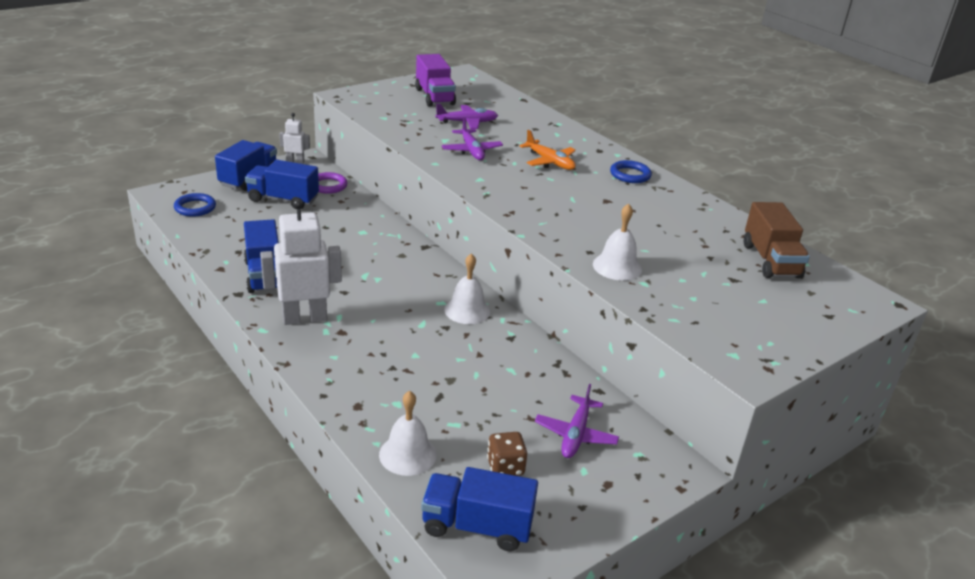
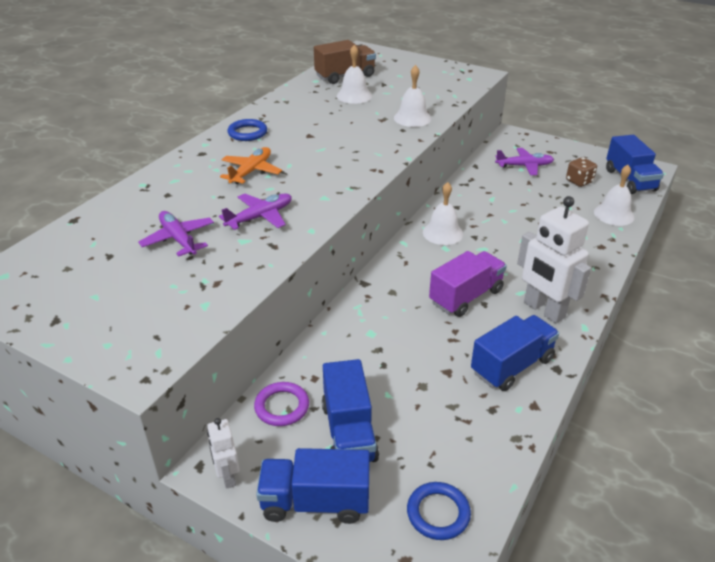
camera: 110 degrees left, 5 degrees up
purple truck [415,54,456,107] -> purple truck moved to [429,251,507,317]
none -> white bell [337,45,372,104]

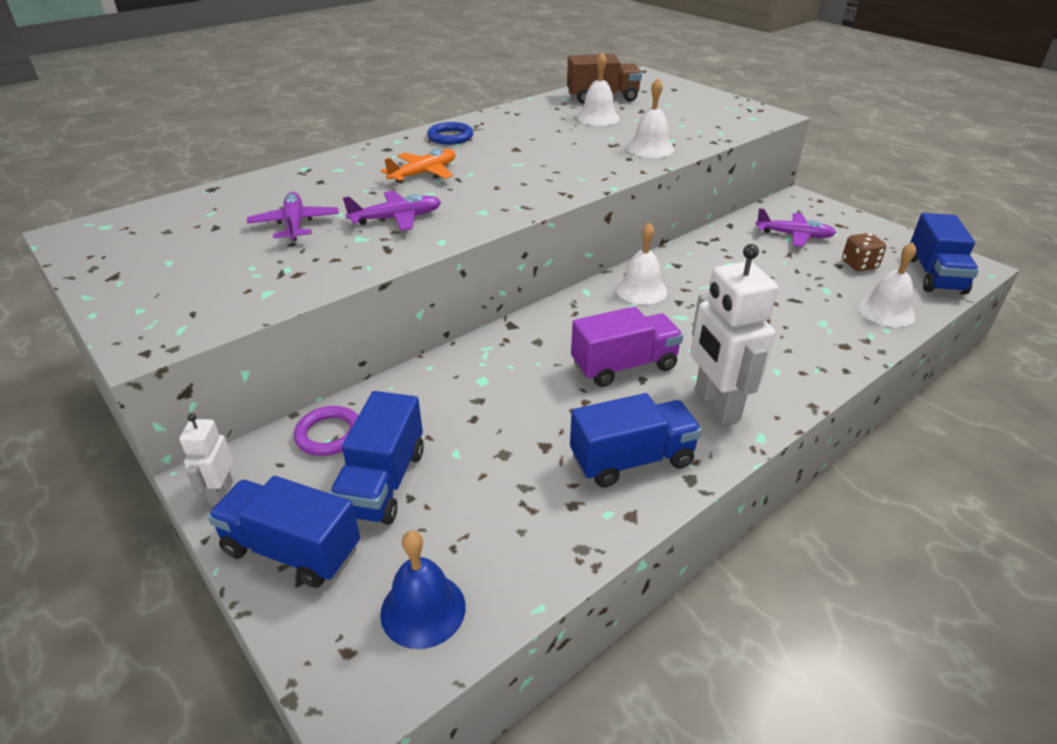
camera: 20 degrees right, 0 degrees up
blue ring [407,482,471,540] -> blue bell [380,530,466,649]

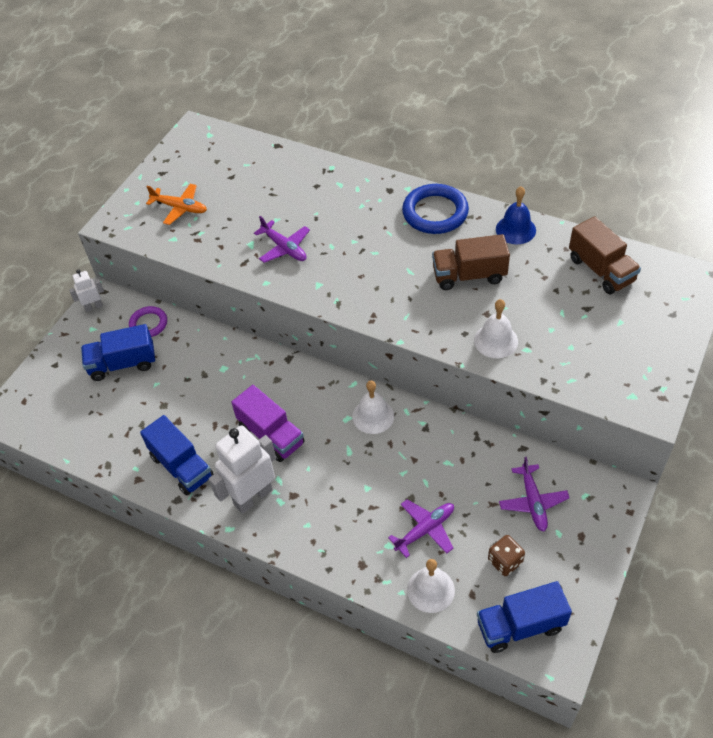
camera: 70 degrees right, 15 degrees up
blue truck [208,476,360,588] -> none
purple plane [247,192,339,241] -> purple plane moved to [388,499,454,558]
orange plane [380,149,456,183] -> orange plane moved to [146,184,207,225]
blue bell [380,530,466,649] -> blue bell moved to [496,186,536,244]
blue ring [427,122,473,145] -> blue ring [402,184,469,234], size x1.67
white bell [577,52,620,126] -> none
none -> brown truck [432,234,510,290]

